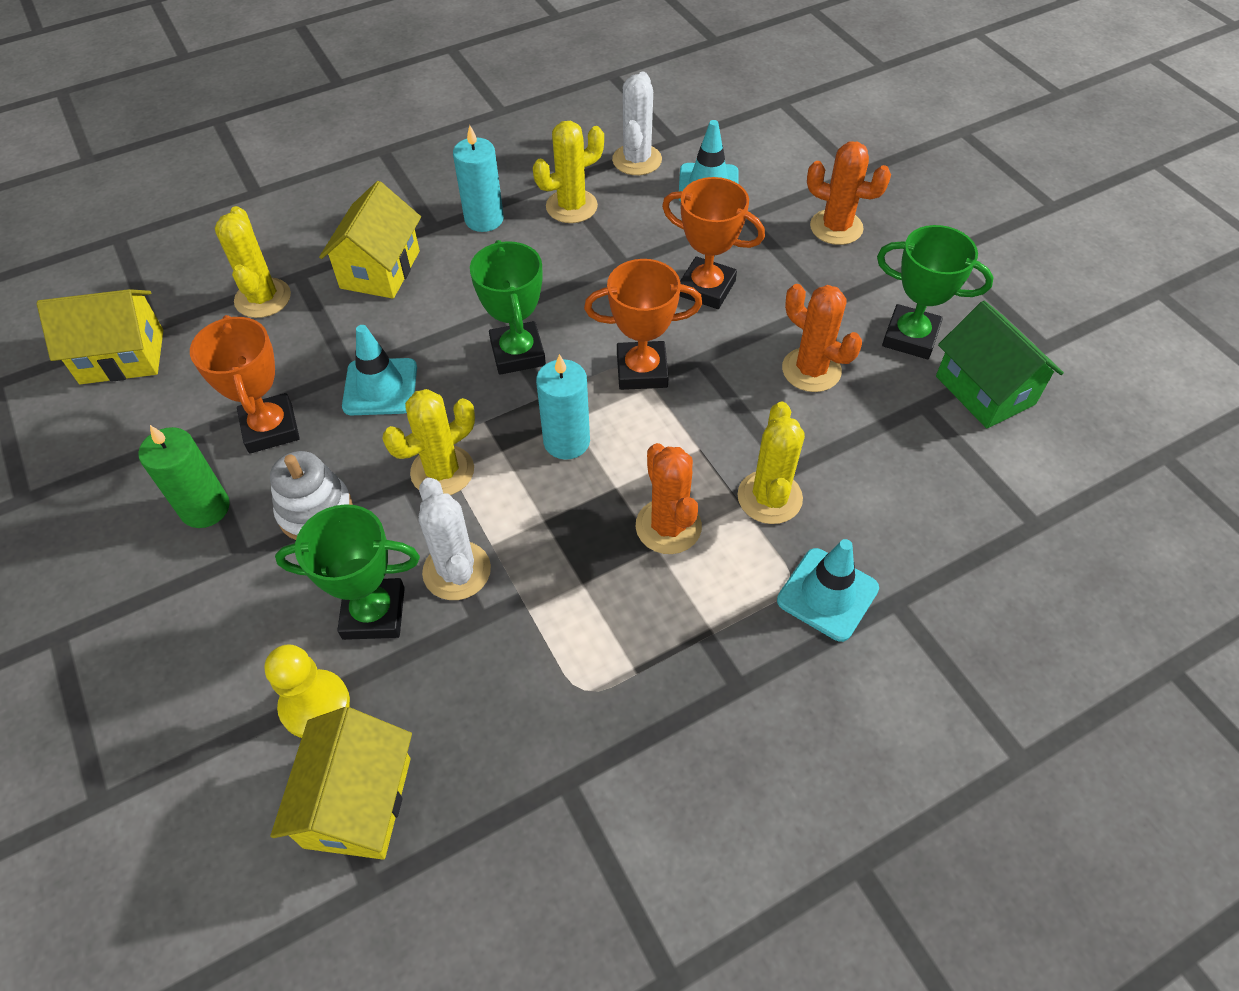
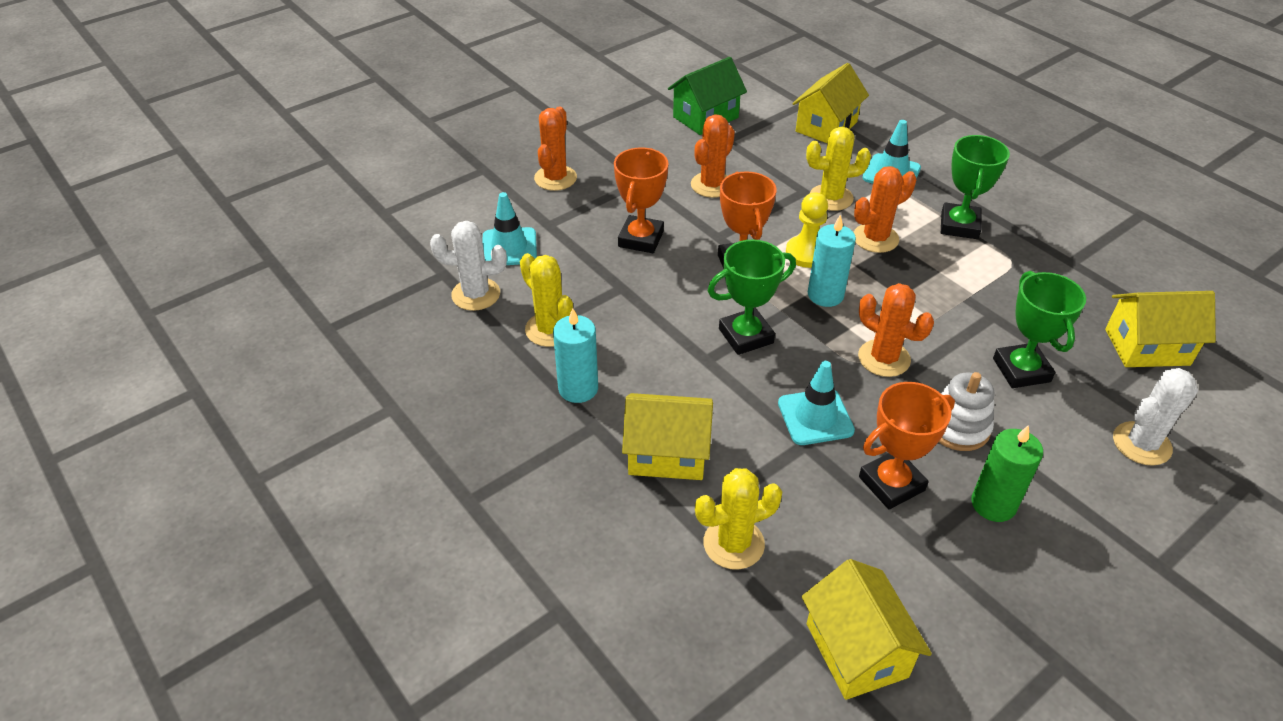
camera: 100 degrees left, 10 degrees down
yellow pawn [264,644,350,738] -> yellow pawn moved to [786,192,828,268]
yellow cactus [382,389,475,495] -> orange cactus [858,283,934,377]
white cactus [419,478,491,600] -> white cactus moved to [1113,368,1198,466]
green trophy [877,225,994,359] -> green trophy moved to [941,135,1010,239]
none -> yellow house [792,63,869,144]

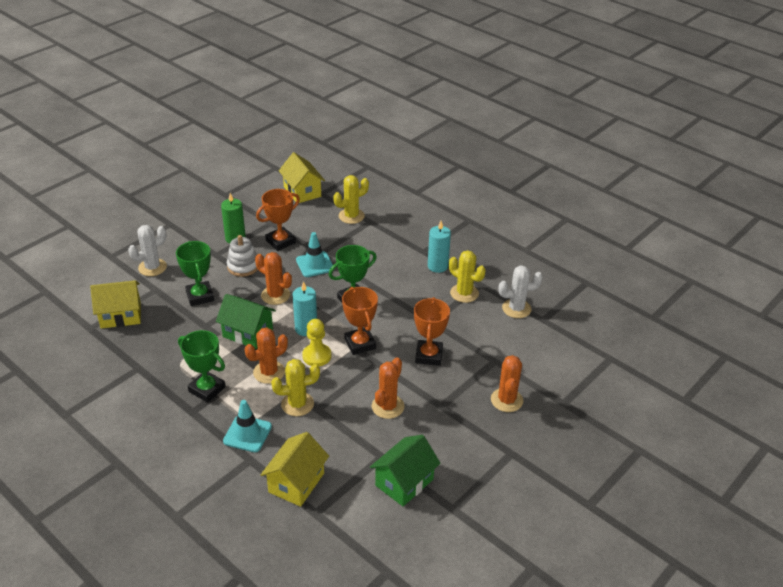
camera: 170 degrees right, 5 degrees down
turquoise traffic cone [483,192,537,265] -> none
yellow house [622,393,713,480] -> none
green trophy [941,135,1010,239] -> green trophy turned 60 degrees counterclockwise [178,330,226,403]
none -> green house [216,294,276,349]

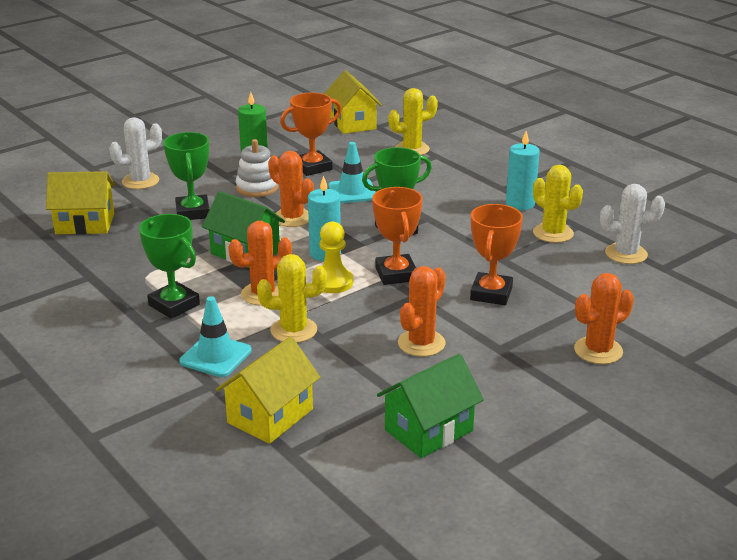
camera: 10 degrees right, 10 degrees down
orange cactus [491,355,523,412] -> orange cactus turned 45 degrees clockwise [574,273,634,364]

